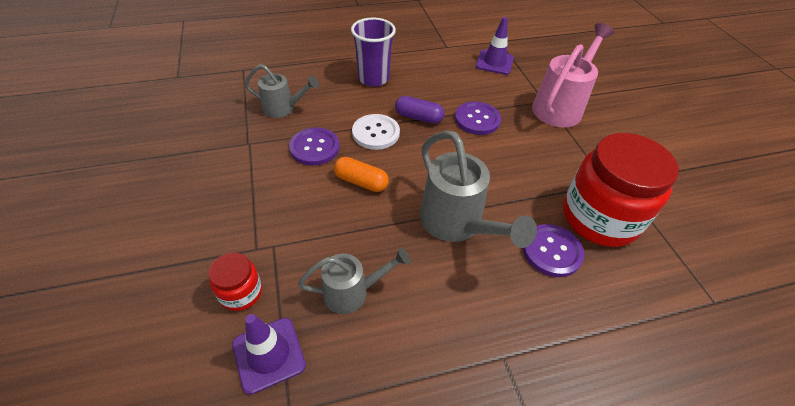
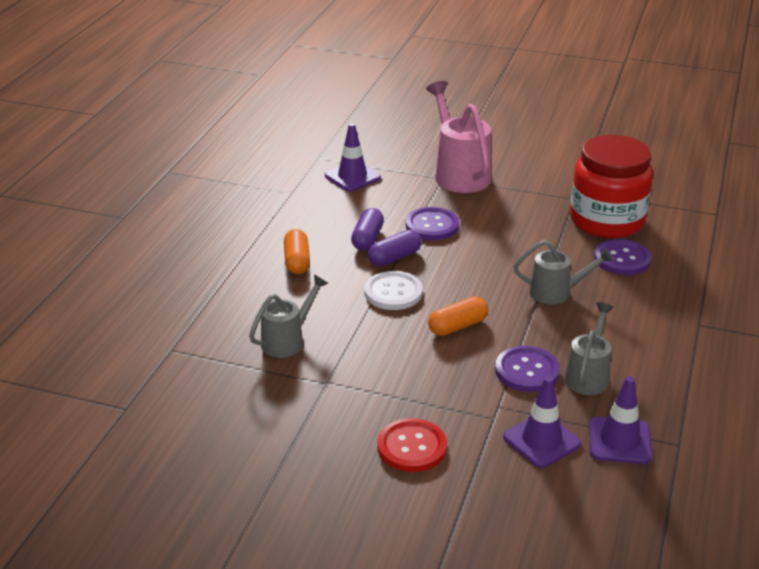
camera: 55 degrees left, 15 degrees down
red jar [208,252,262,311] -> purple traffic cone [503,376,581,468]
purple button [289,128,340,165] -> purple button moved to [495,346,560,392]
purple cup [351,18,396,87] -> orange capsule [284,229,310,274]
grey watering can [420,130,537,248] -> grey watering can [514,240,613,305], size x0.61
none -> purple capsule [351,208,384,251]
none -> red button [377,418,447,472]

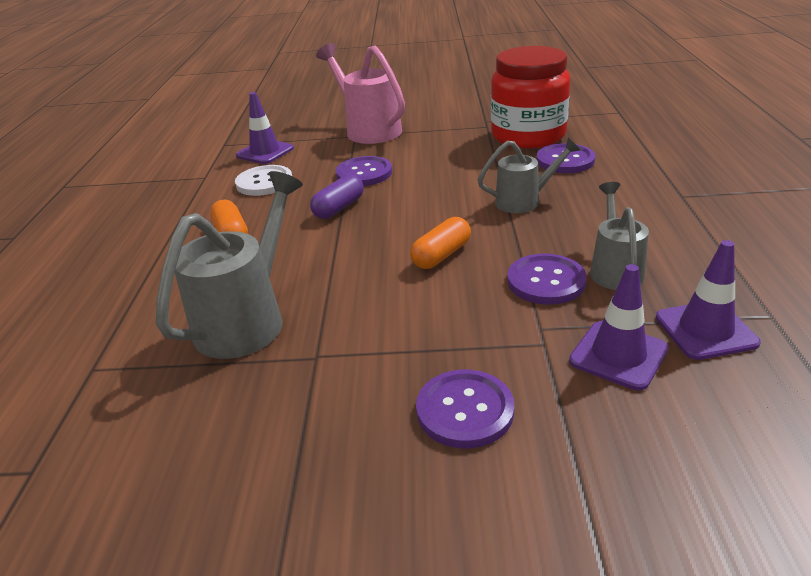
camera: 15 degrees left, 0 degrees up
grey watering can [249,275,329,358] -> grey watering can [156,171,303,359], size x1.64
purple capsule [351,208,384,251] -> none
white button [364,271,423,310] -> white button moved to [235,165,292,196]
red button [377,418,447,472] -> purple button [416,370,514,449]

